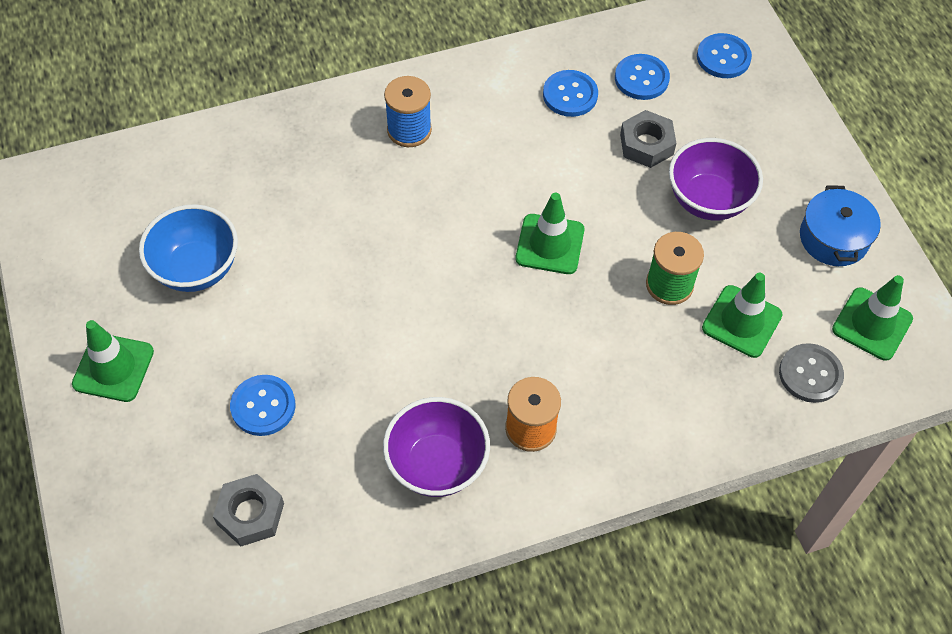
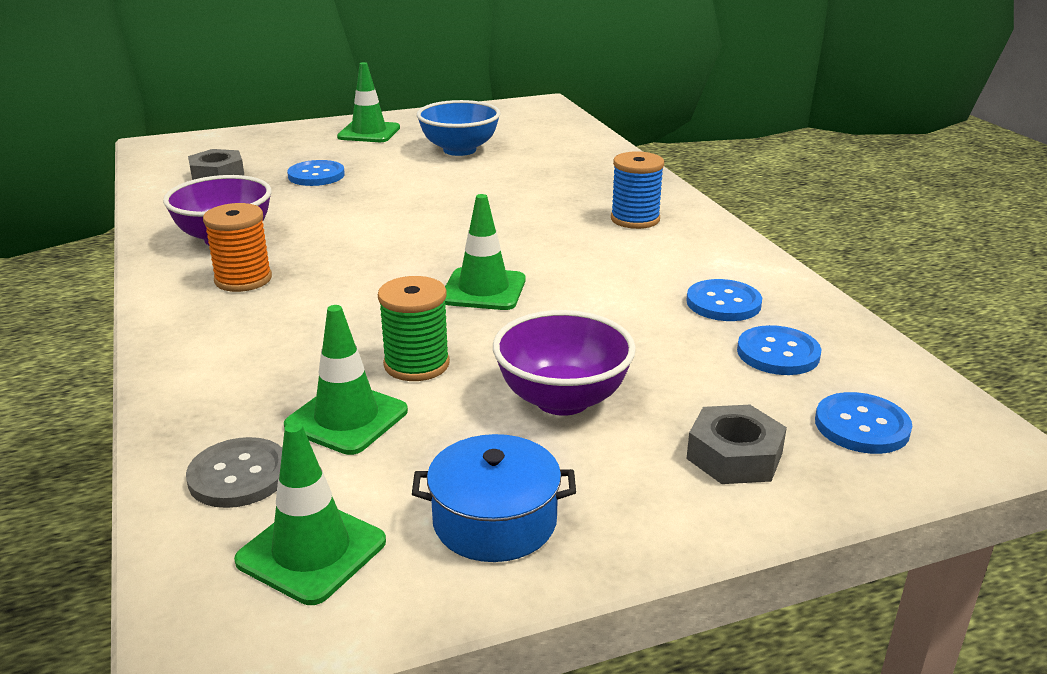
camera: 90 degrees right, 30 degrees down
grey nut [620,110,676,168] -> grey nut moved to [686,405,787,484]

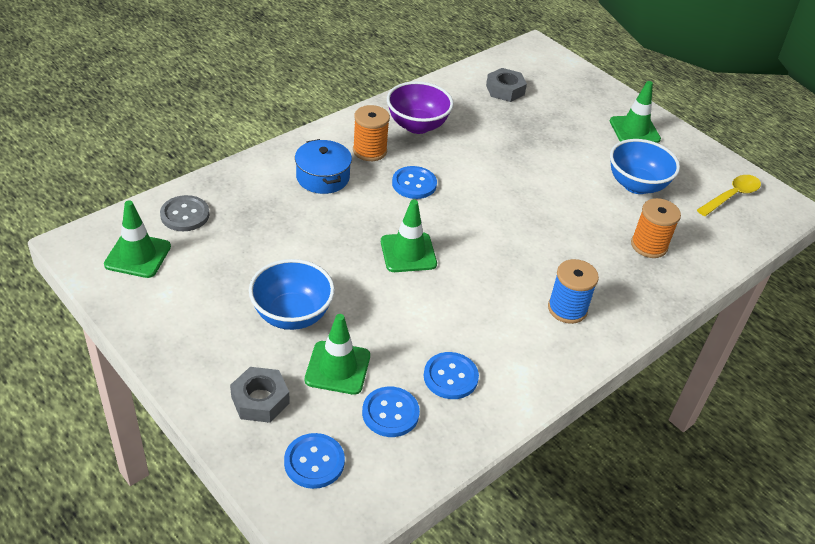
camera: 65 degrees right, 15 degrees up
green traffic cone [284,305,408,455] -> green traffic cone moved to [305,314,370,395]
blue button [287,160,345,186] -> blue button moved to [392,166,437,199]
green spool [378,276,450,381] -> none
blue pot [412,434,576,562] -> blue pot moved to [295,139,352,194]
purple bowl [493,310,636,416] -> blue bowl [249,259,335,330]
none -> orange spool [631,198,681,258]
none -> yellow spoon [697,175,761,216]

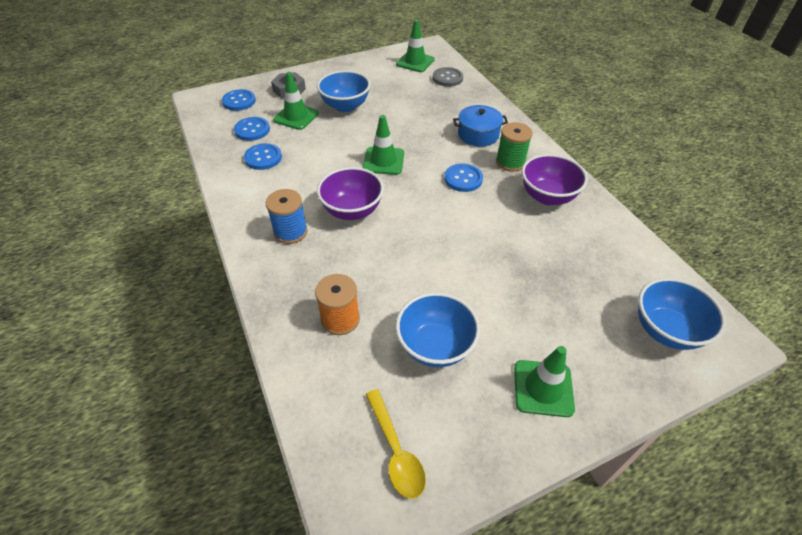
camera: 110 degrees right, 5 degrees up
orange spool [353,105,390,161] -> green spool [496,122,533,172]
grey nut [486,68,527,102] -> none
none -> purple bowl [317,167,384,220]
none -> blue bowl [638,278,726,350]

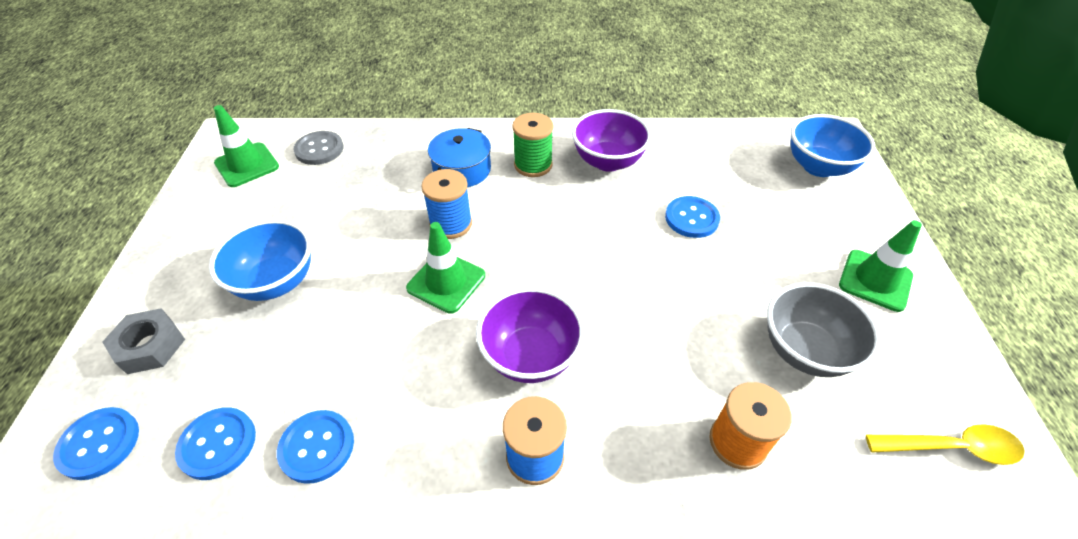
camera: 65 degrees left, 0 degrees up
green traffic cone [273,72,319,130] -> none
blue bowl [395,292,480,367] -> grey bowl [767,282,881,377]
blue button [444,164,483,192] -> blue button moved to [665,196,720,238]
none -> blue spool [421,169,472,239]

